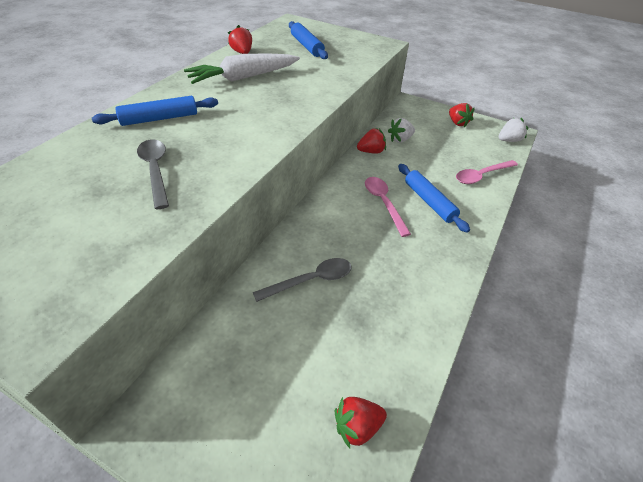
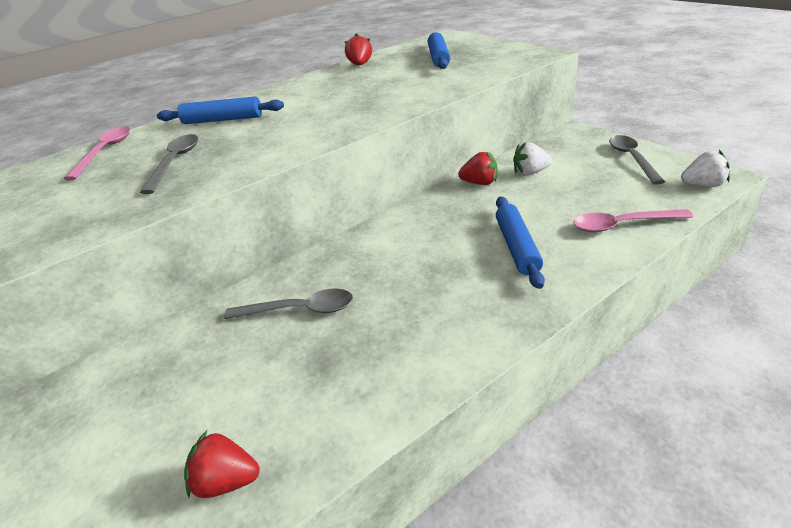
camera: 30 degrees right, 10 degrees down
white carrot [184,53,300,84] -> none
pink spoon [365,177,411,237] -> pink spoon moved to [64,126,130,180]
red strawberry [449,103,475,128] -> grey spoon [609,135,665,185]

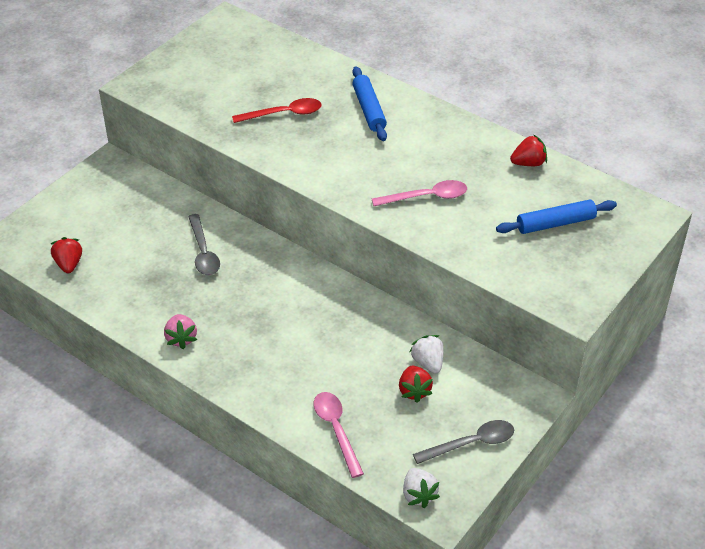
camera: 70 degrees right, 10 degrees up
pink spoon [64,126,130,180] -> pink spoon moved to [372,180,467,206]
grey spoon [140,134,198,194] -> red spoon [232,98,321,123]
red strawberry [458,151,498,185] -> red strawberry moved to [399,366,433,403]
blue rolling pin [496,197,545,289] -> none
none -> pink strawberry [164,314,197,349]

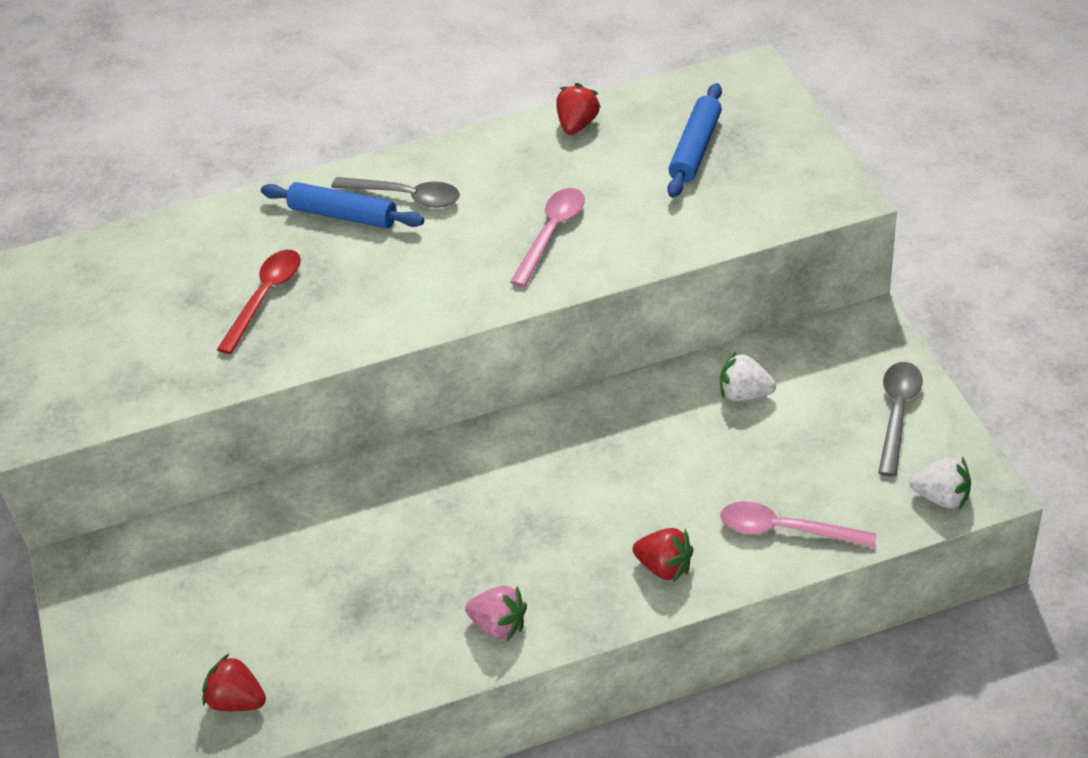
camera: 50 degrees left, 0 degrees up
grey spoon [188,214,220,275] -> grey spoon moved to [331,177,460,208]
red strawberry [399,366,433,403] -> red strawberry moved to [633,528,693,583]

